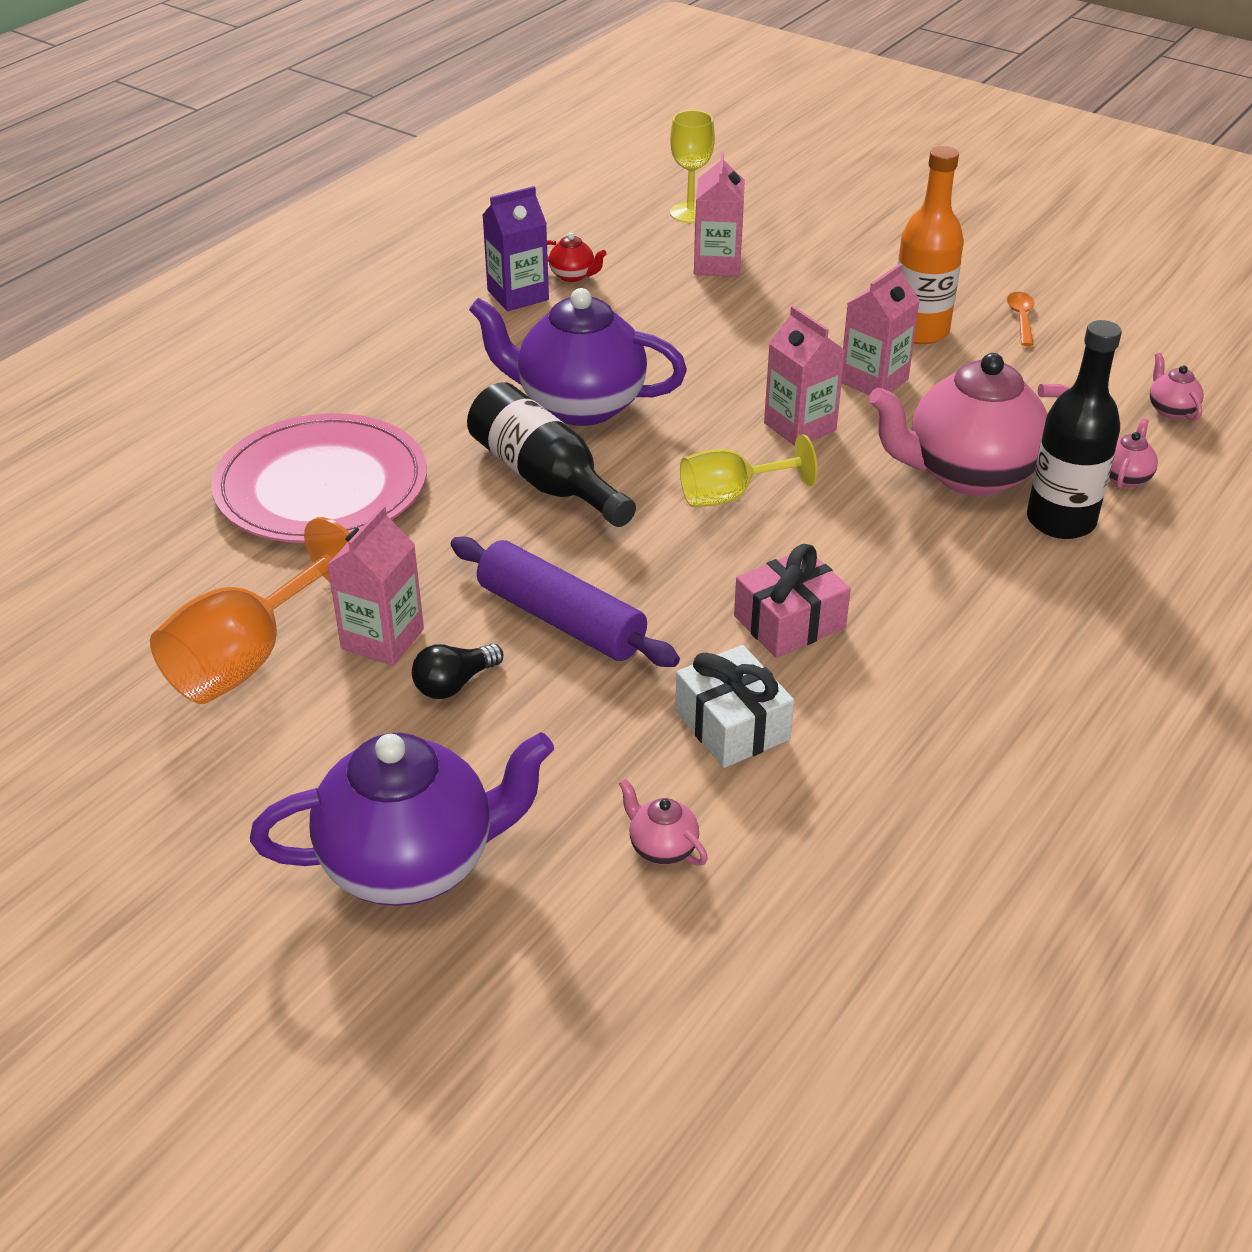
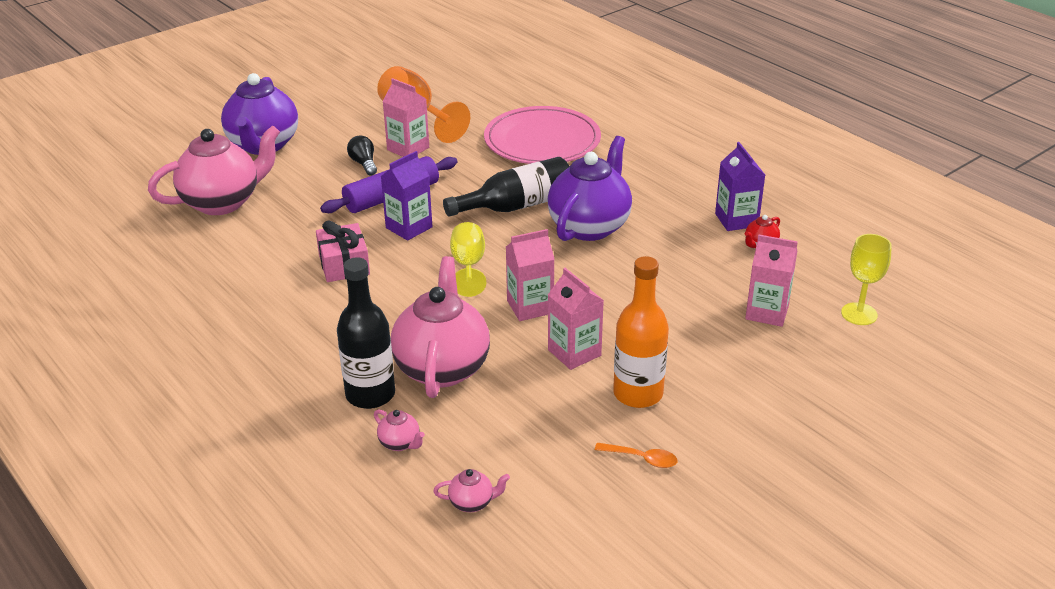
camera: 105 degrees right, 5 degrees down
pink teapot [619,778,708,866] -> pink teapot [148,126,280,215], size x2.50
white gift [675,645,794,768] -> none
none -> purple carton [381,151,433,241]

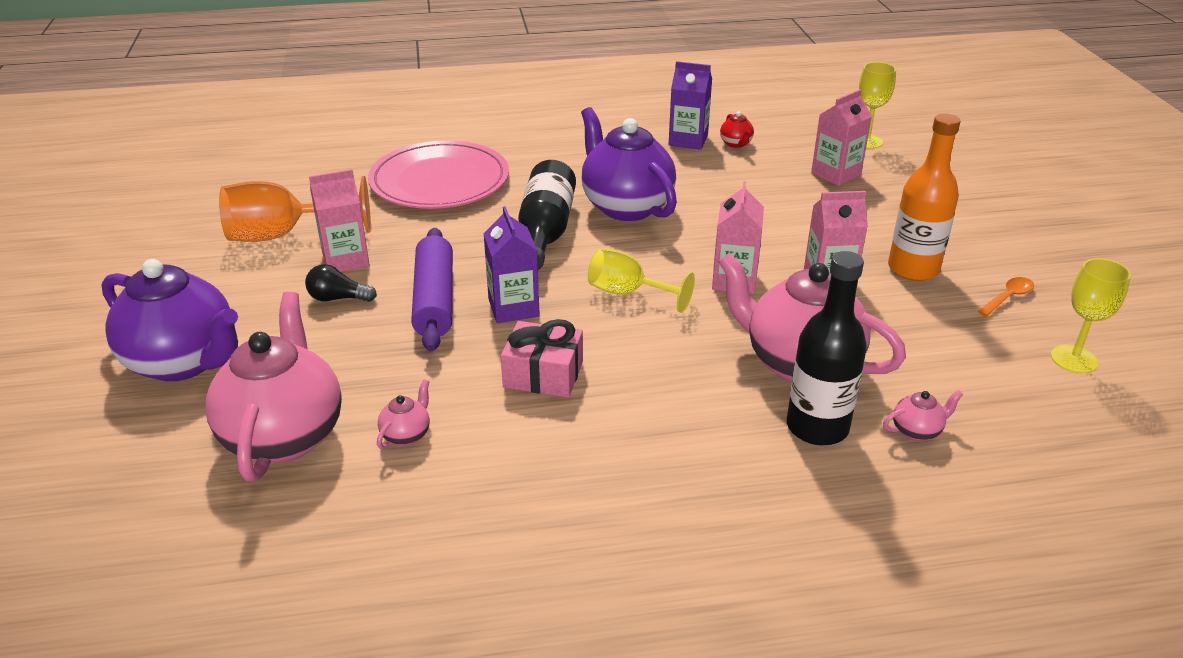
camera: 60 degrees left, 0 degrees up
pink teapot [433,469,510,512] -> pink teapot moved to [377,380,430,450]
none -> yellow goblet [1051,258,1131,373]

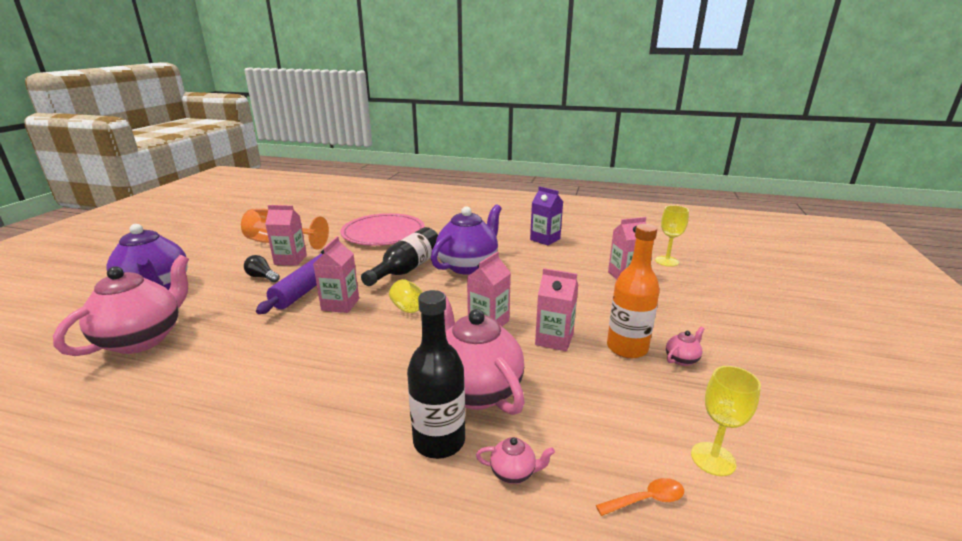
camera: 25 degrees right, 10 degrees down
pink teapot [377,380,430,450] -> pink teapot moved to [666,327,704,366]
purple carton [483,206,540,323] -> pink carton [313,236,359,313]
pink gift [501,319,583,397] -> none
purple teapot [581,107,677,221] -> purple teapot turned 45 degrees clockwise [431,204,502,275]
red teapot [720,111,754,148] -> none
orange spoon [977,277,1034,317] -> orange spoon moved to [596,478,684,516]

